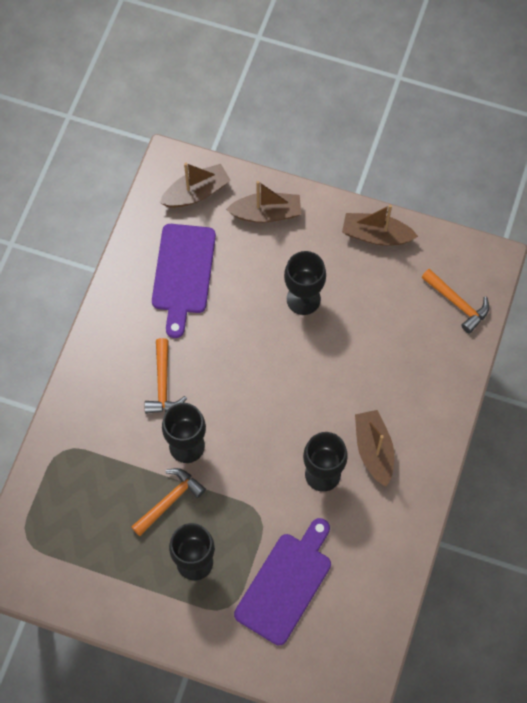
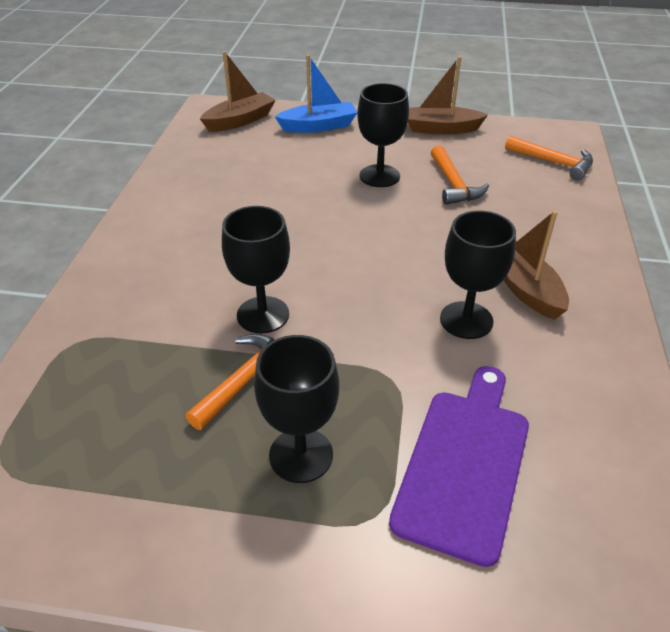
camera: 10 degrees left, 25 degrees down
orange hammer [144,338,187,414] -> orange hammer moved to [431,145,489,205]
purple cutting board [152,224,216,338] -> none
brown boat [226,181,301,223] -> blue boat [275,55,357,133]

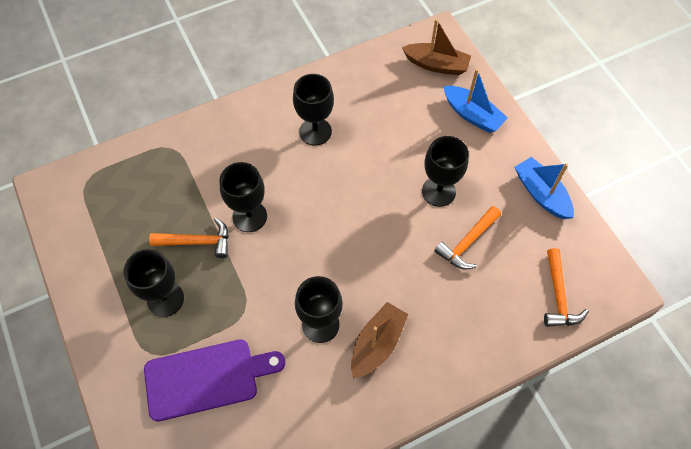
camera: 55 degrees right, 20 degrees up
brown boat [408,56,488,135] -> blue boat [515,157,574,219]
none -> black goblet [293,74,334,146]

